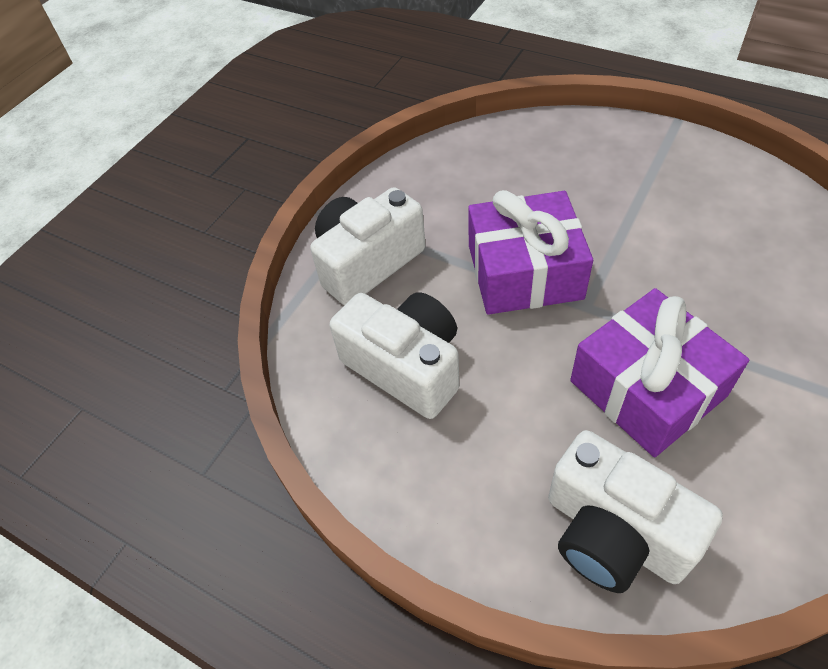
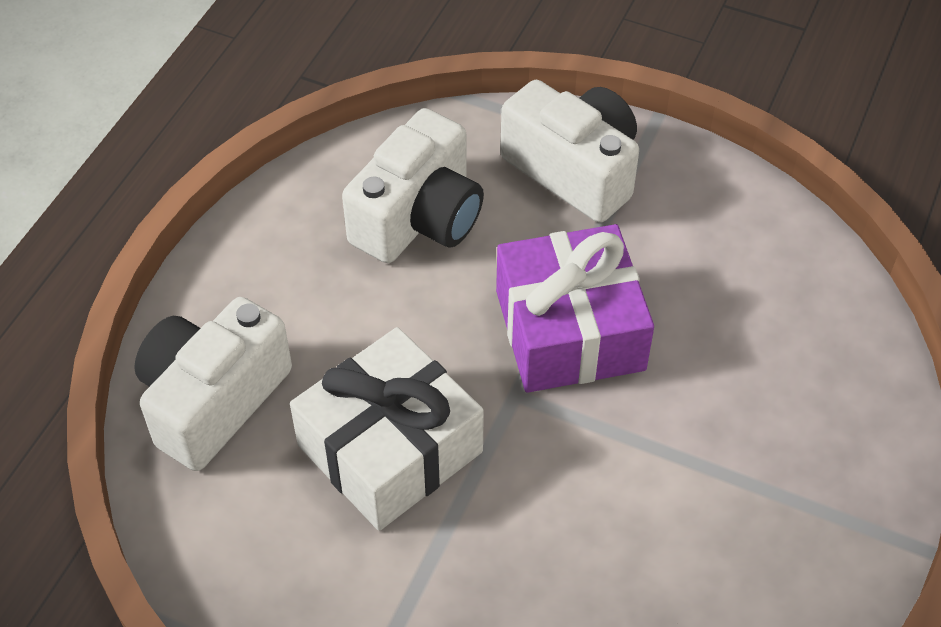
camera: 80 degrees right, 0 degrees up
purple gift [570,288,749,457] -> white gift [290,327,484,531]

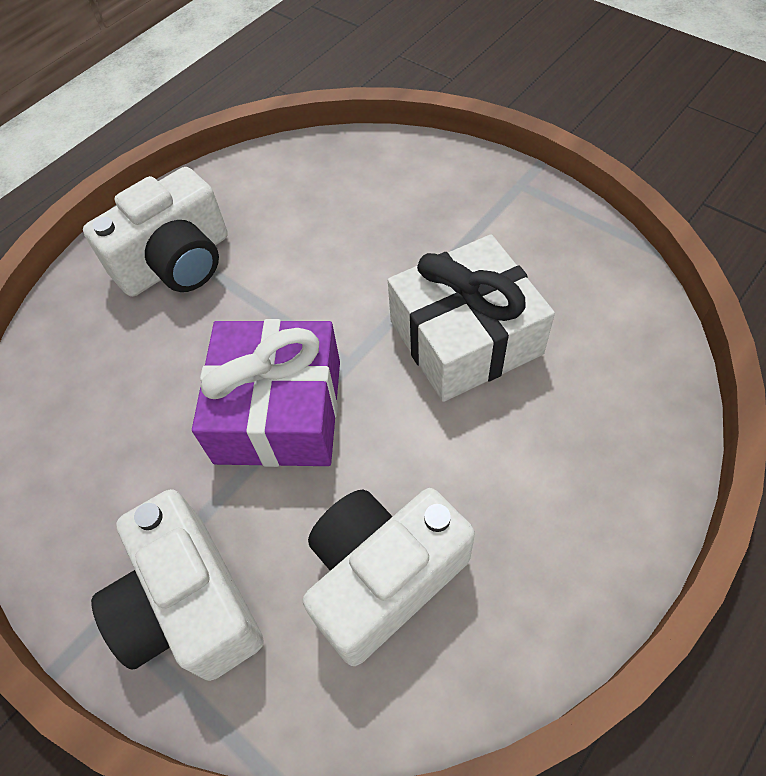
camera: 160 degrees left, 5 degrees up
white camera [134,297,292,471] -> white camera moved to [83,167,227,297]

